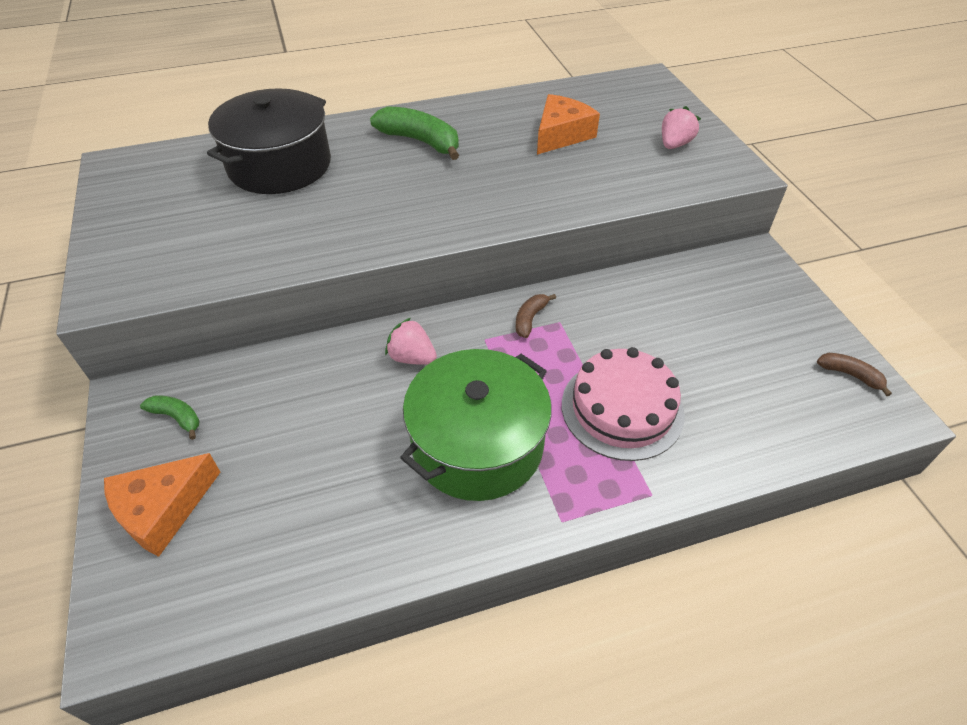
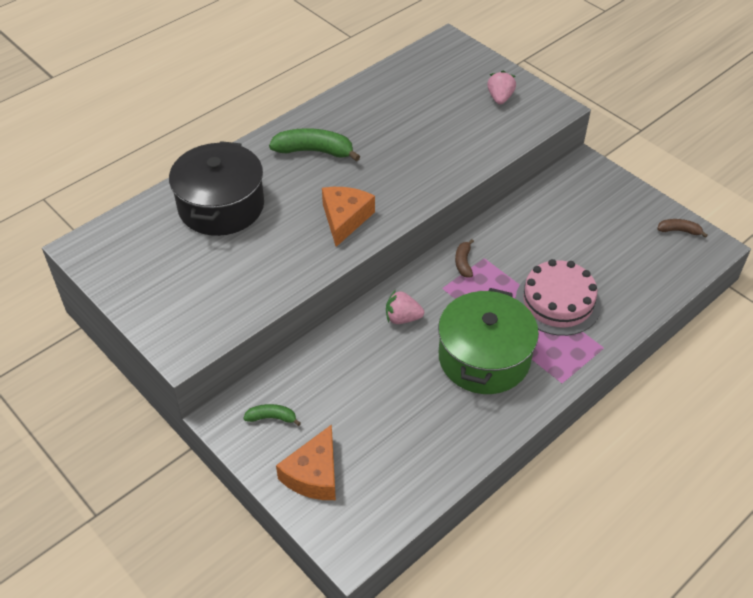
camera: 25 degrees left, 0 degrees up
orange cheese [537,94,600,155] -> orange cheese moved to [322,187,375,247]

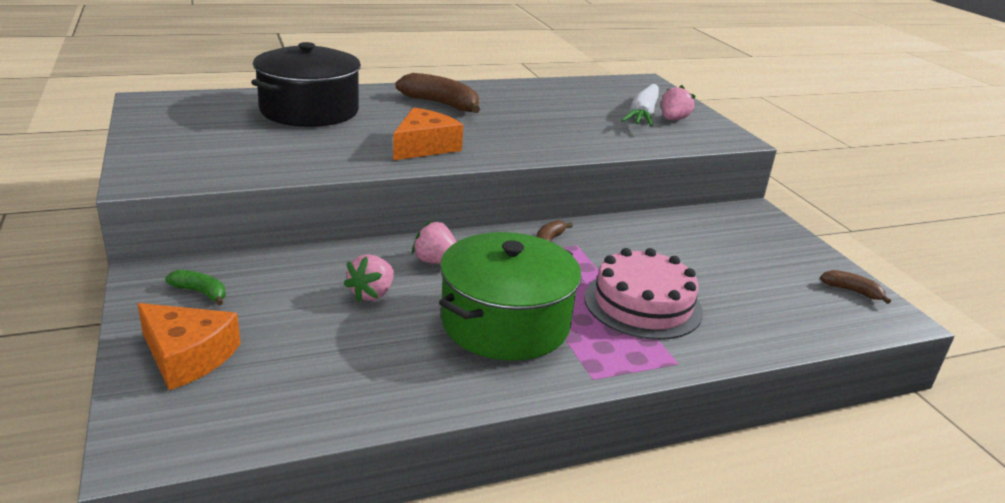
camera: 20 degrees right, 20 degrees down
green banana [269,128,360,161] -> brown banana [396,73,480,113]
orange cheese [276,424,336,500] -> orange cheese turned 105 degrees counterclockwise [137,303,241,390]
none -> pink strawberry [344,254,394,302]
none -> white carrot [621,84,659,127]

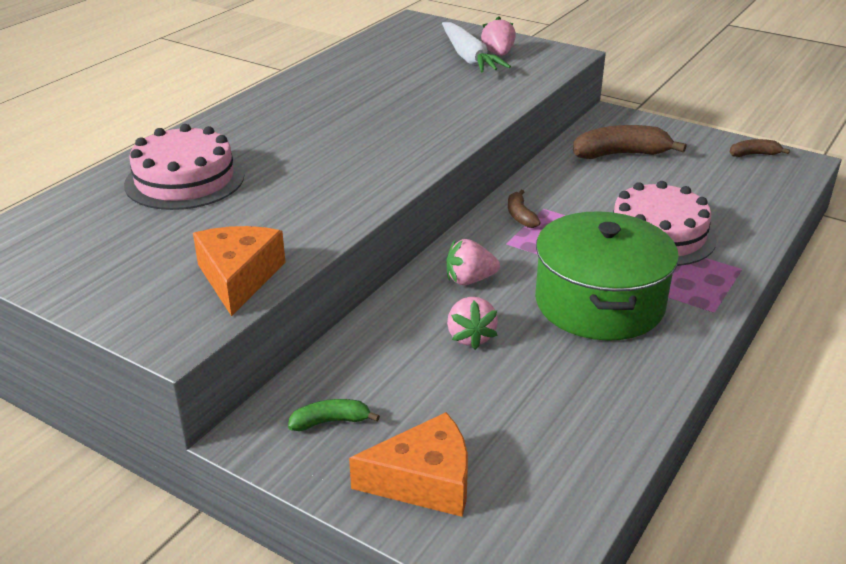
camera: 35 degrees left, 5 degrees up
black pot [251,42,361,127] -> pink cake [124,124,244,210]
orange cheese [393,107,463,160] -> orange cheese moved to [193,226,285,316]
brown banana [396,73,480,113] -> brown banana moved to [573,125,687,159]

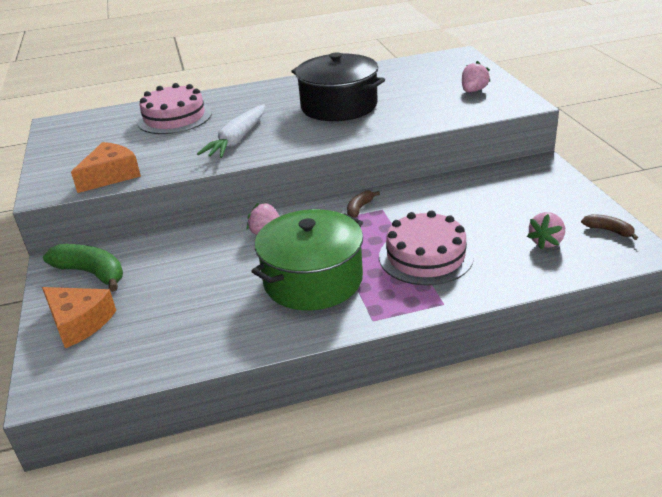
camera: 45 degrees right, 0 degrees up
green banana [288,399,380,431] -> green banana [43,244,123,292], size x1.89
white carrot [442,22,511,72] -> white carrot moved to [197,104,265,158]
pink strawberry [447,297,498,350] -> pink strawberry moved to [527,212,565,249]
brown banana [573,125,687,159] -> none
none -> black pot [291,52,385,121]

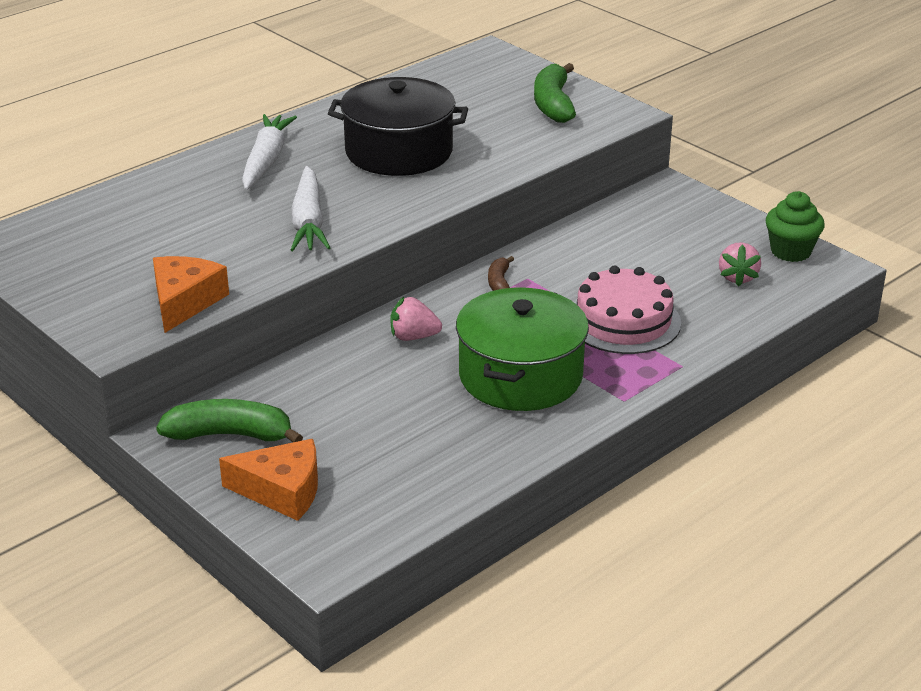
camera: 30 degrees left, 0 degrees up
pink cake [137,83,211,134] -> none
pink strawberry [462,61,491,92] -> green banana [534,63,576,123]
brown banana [581,214,638,240] -> green cupcake [766,191,825,262]
none -> white carrot [242,114,297,190]

